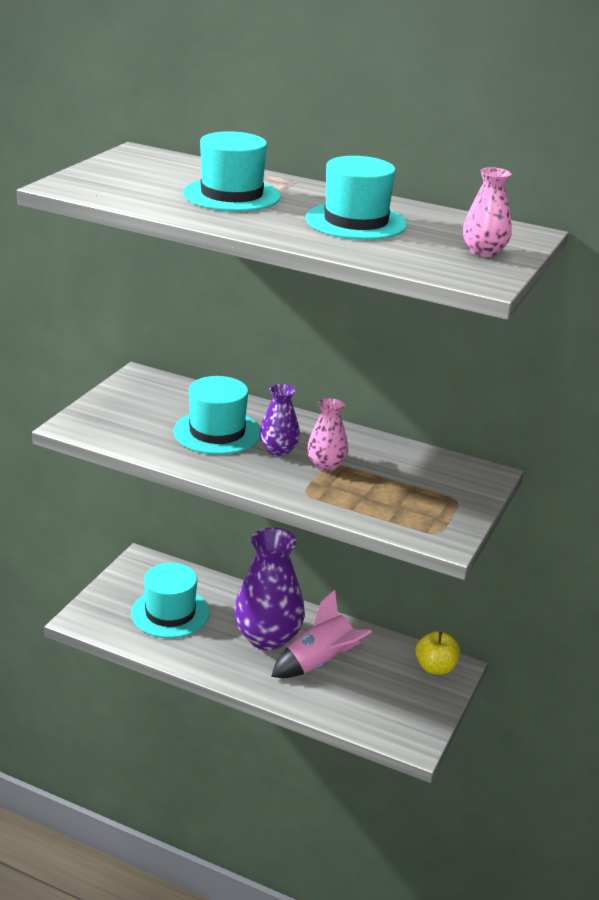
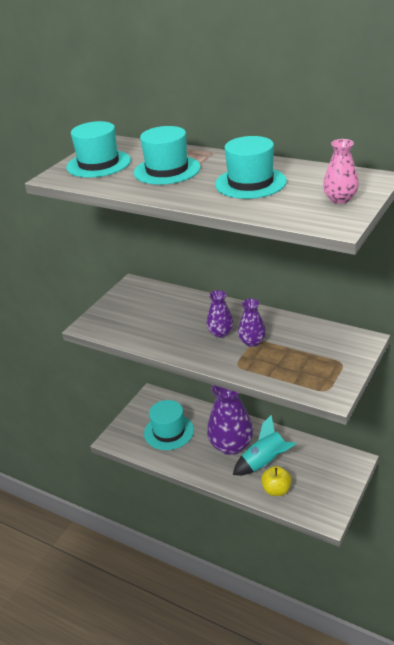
camera: 10 degrees right, 5 degrees up
turquoise hat [173,376,260,455] -> turquoise hat moved to [67,121,131,178]
pink rocket [271,590,372,678] -> turquoise rocket [233,415,296,476]
pink vase [307,398,348,471] -> purple vase [238,299,266,347]
yellow apple [415,631,460,675] -> yellow apple moved to [261,466,292,496]

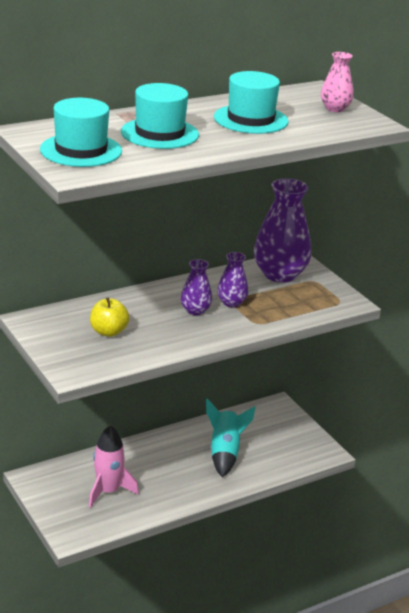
camera: 65 degrees left, 5 degrees down
turquoise hat [144,400,194,450] -> pink rocket [89,425,139,508]
purple vase [207,385,253,455] -> purple vase moved to [254,178,312,283]
yellow apple [261,466,292,496] -> yellow apple moved to [90,297,129,337]

